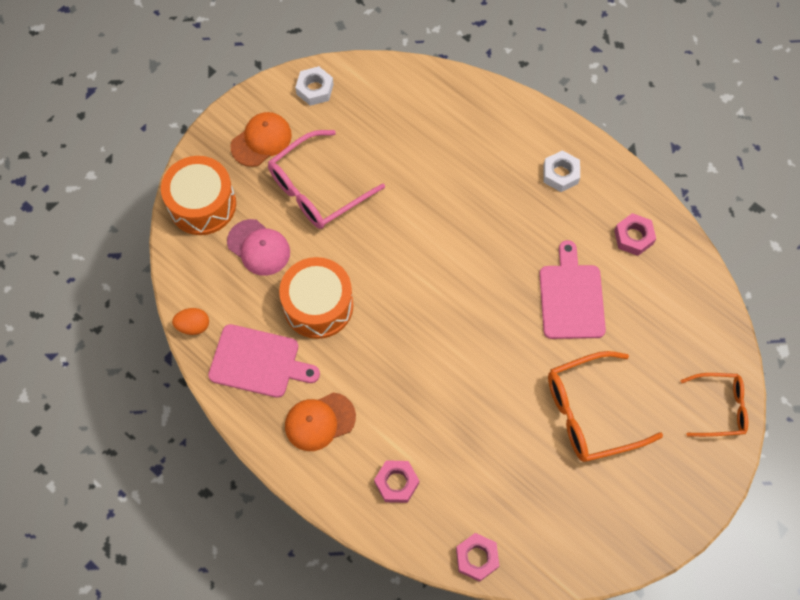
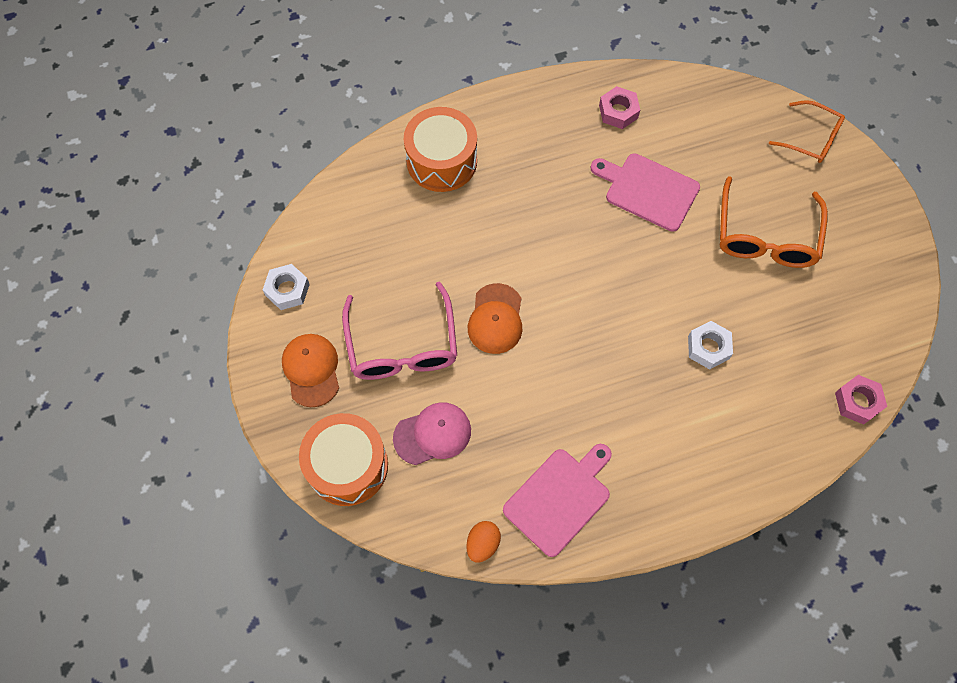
camera: 60 degrees left, 0 degrees up
orange drum [279,257,353,339] -> orange drum moved to [404,107,477,192]
orange cap [285,392,356,451] -> orange cap moved to [468,283,522,354]
pink nut [374,460,419,503] -> none
white nut [543,150,580,192] -> white nut moved to [688,321,733,369]
orange glasses [681,373,748,437] -> orange glasses turned 90 degrees clockwise [769,100,845,163]

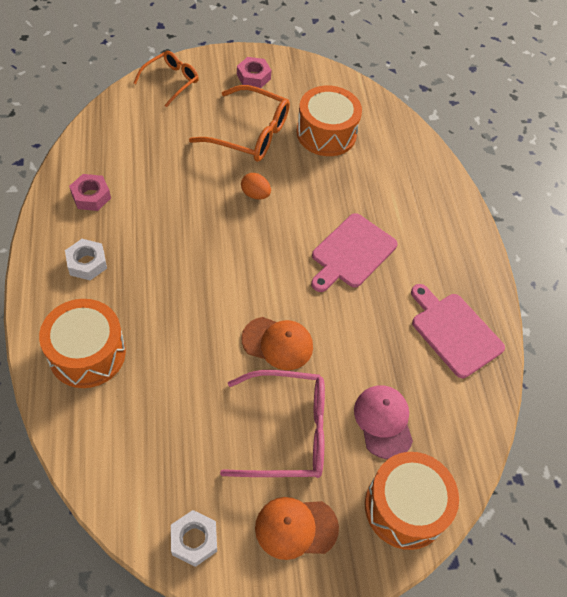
camera: 85 degrees left, 10 degrees down
orange egg [466,521,501,563] -> orange egg moved to [241,173,271,199]
pink cutting board [590,153,700,232] -> pink cutting board moved to [311,213,398,292]
white nut [688,321,733,369] -> white nut moved to [65,239,107,280]
pink nut [835,375,887,425] -> pink nut moved to [237,57,272,88]
none -> orange drum [296,85,362,156]

